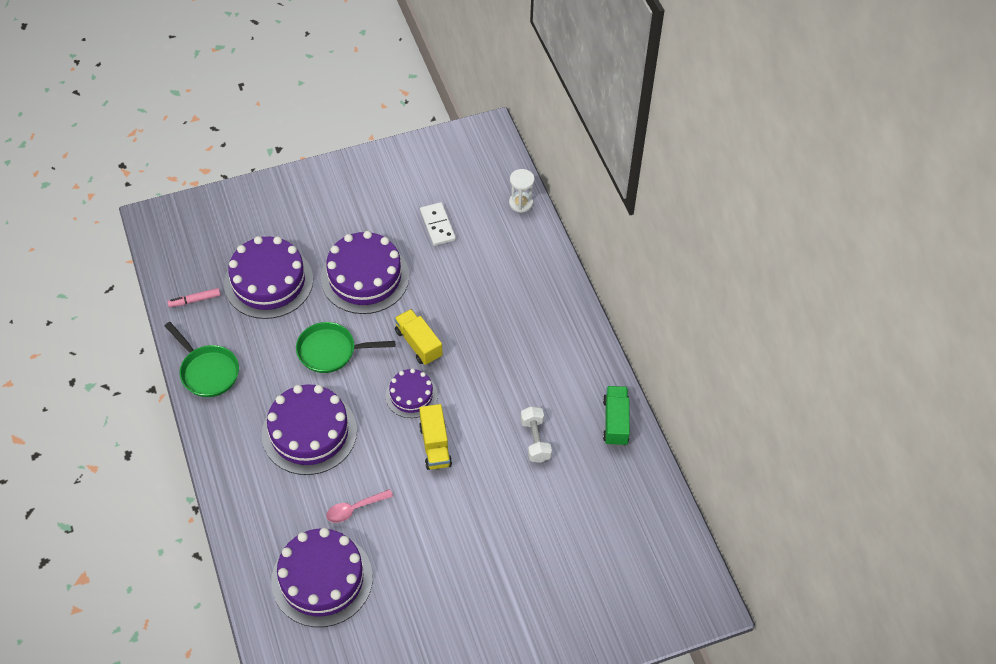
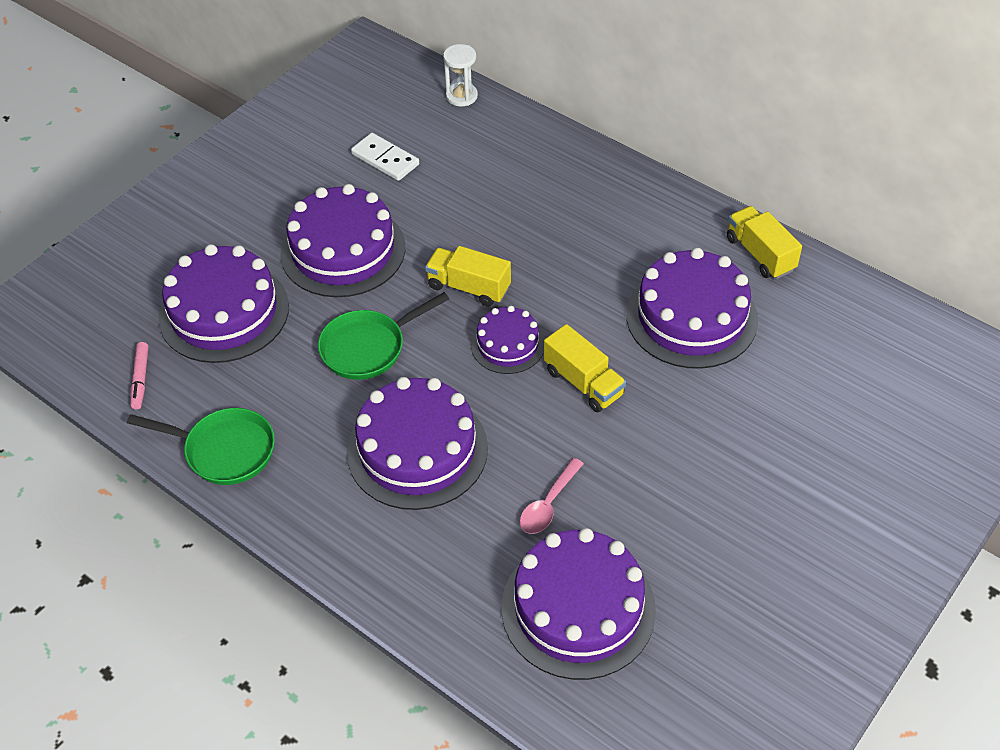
camera: 30 degrees left, 5 degrees down
pink marker [167,288,221,307] -> pink marker turned 45 degrees counterclockwise [131,342,149,409]
white dumbbell [520,406,552,463] -> purple cake [626,248,758,369]
green truck [603,386,630,446] -> yellow truck [727,206,802,279]

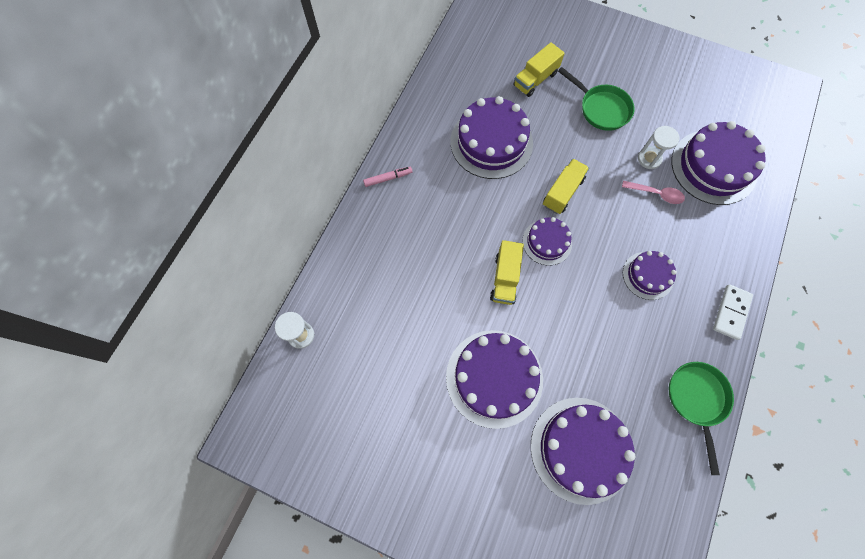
camera: 105 degrees left, 20 degrees up
pink marker [131,342,149,409] -> pink marker moved to [363,167,413,187]
green pan [318,292,449,380] -> green pan moved to [558,67,634,131]
purple cake [347,377,488,510] -> purple cake [623,251,677,300], size x0.56
white domino [351,133,419,181] -> white domino moved to [713,284,753,340]
yellow truck [727,206,802,279] -> yellow truck moved to [513,42,565,97]
none -> white hourglass [638,126,679,169]

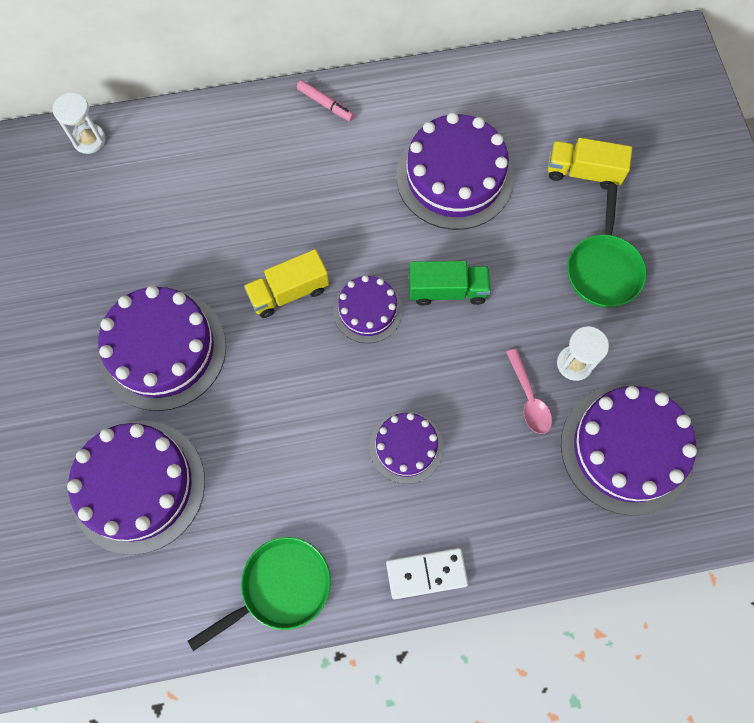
camera: 55 degrees right, 0 degrees up
yellow truck [543,159,589,214] -> green truck [409,261,491,306]

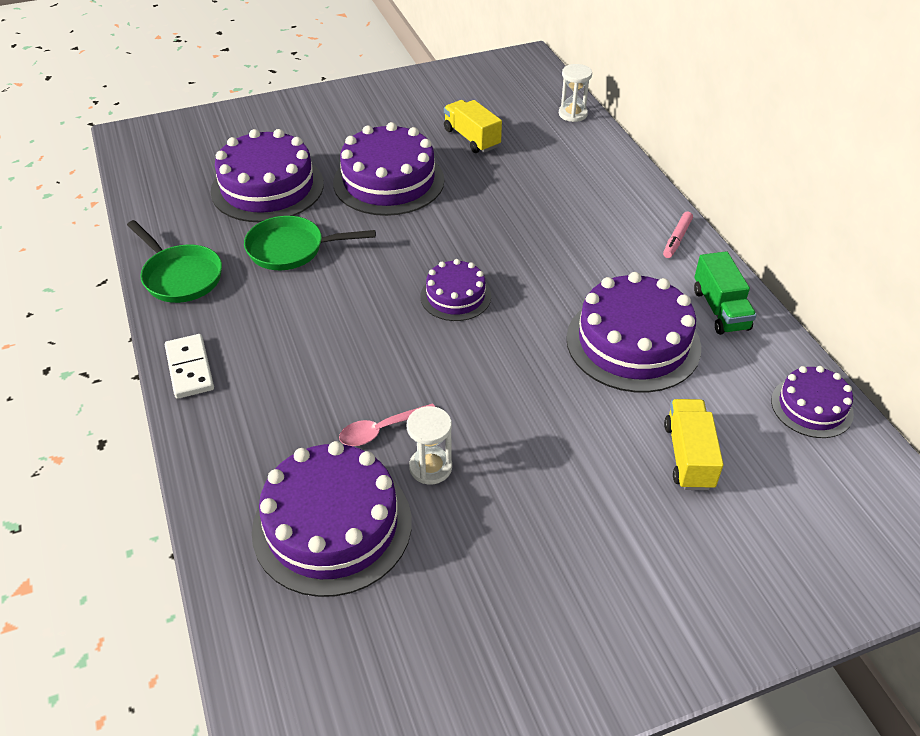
camera: 80 degrees right, 25 degrees down
yellow truck [244,249,329,318] -> yellow truck moved to [444,100,502,153]
purple cake [370,412,443,484] -> purple cake moved to [771,366,854,438]
green truck [409,261,491,306] -> green truck moved to [694,251,757,335]
green pan [567,183,647,308] -> green pan moved to [244,216,376,270]

